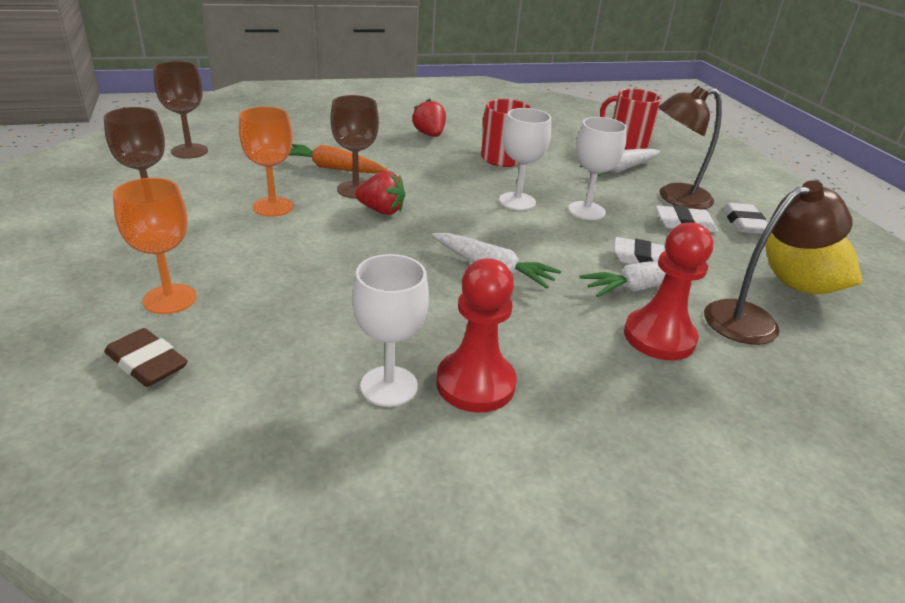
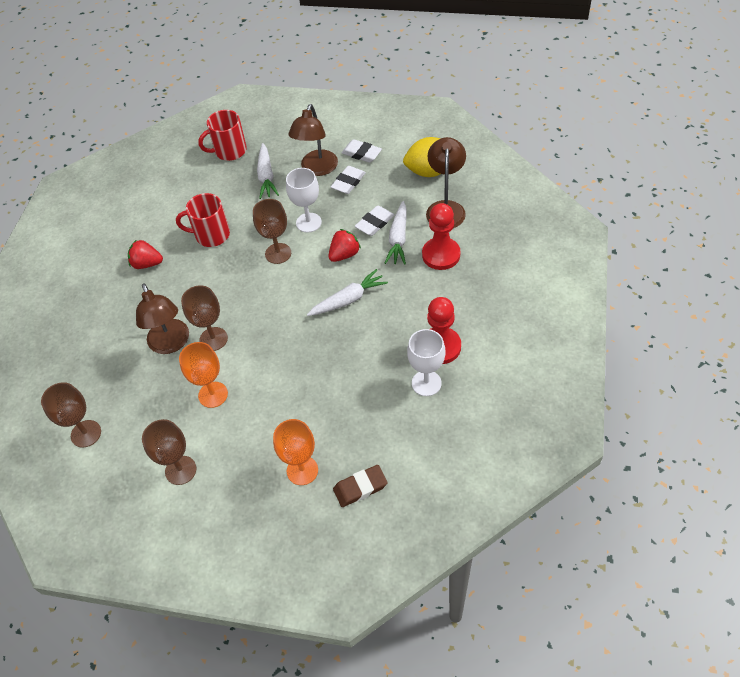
camera: 55 degrees left, 20 degrees up
orange carrot [289,144,387,173] -> brown lamp [136,283,189,354]
red strawberry [355,171,405,215] -> red strawberry moved to [328,229,361,262]
white goblet [499,108,551,210] -> brown goblet [253,199,291,264]

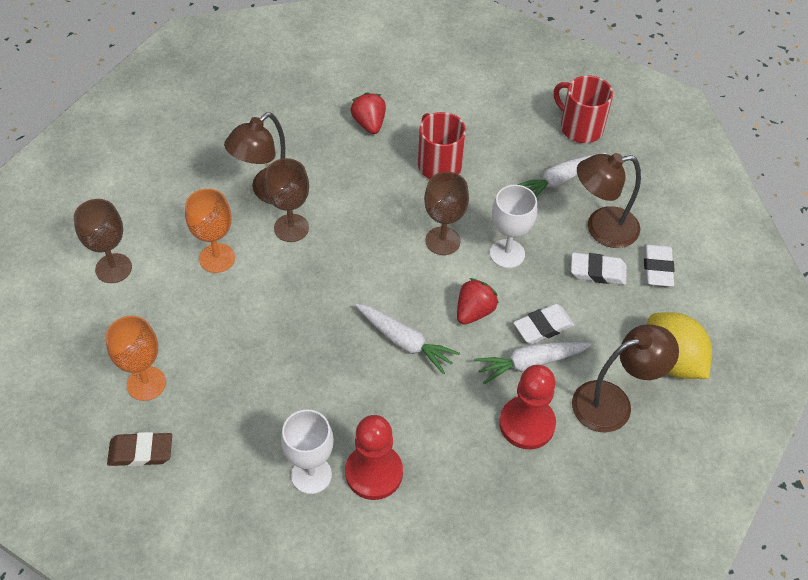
camera: 60 degrees right, 0 degrees up
brown goblet [41,382,101,448] -> none
red strawberry [328,229,361,262] -> red strawberry turned 75 degrees counterclockwise [457,278,498,325]
brown eraser [333,465,388,507] -> brown eraser turned 45 degrees counterclockwise [107,432,172,466]
white eraser [355,206,394,236] -> white eraser turned 45 degrees counterclockwise [513,304,575,344]

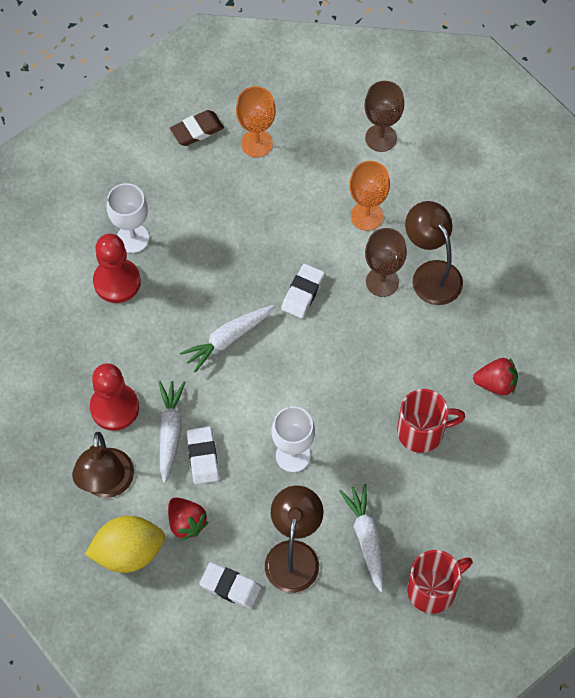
camera: 110 degrees right, 10 degrees up
brown eraser [107,432,172,466] -> brown eraser turned 45 degrees clockwise [170,110,224,146]
brown goblet [424,172,469,255] -> none
red strawberry [457,278,498,325] -> red strawberry moved to [168,498,208,540]
white eraser [571,252,627,285] -> white eraser moved to [281,264,325,318]

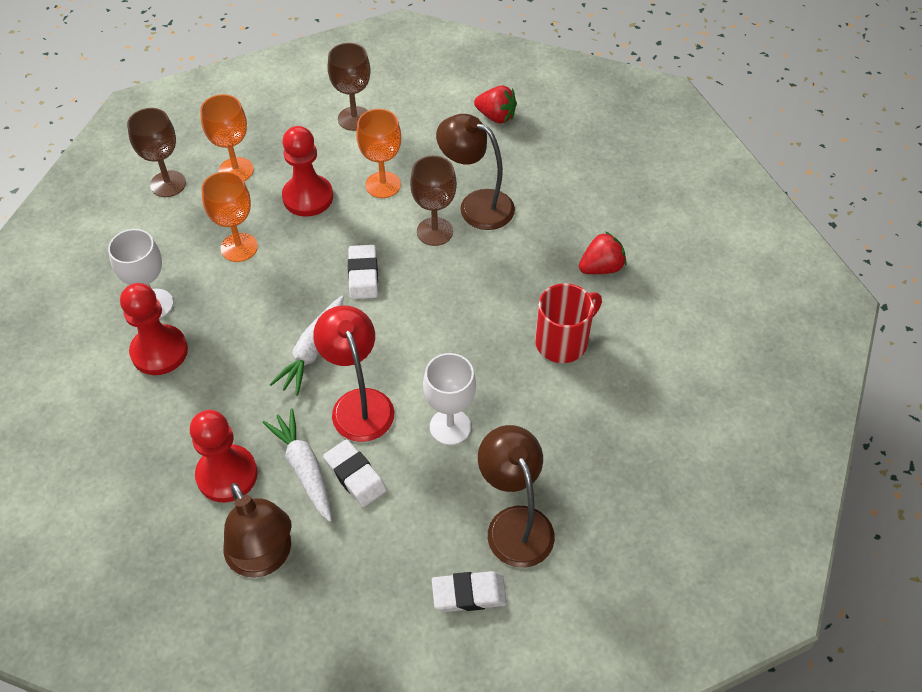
camera: 30 degrees left, 10 degrees down
yellow lemon [85,516,165,573] -> none
red strawberry [168,498,208,540] -> red strawberry moved to [474,85,517,124]
brown eraser [170,110,224,146] -> brown goblet [127,108,186,197]
white carrot [339,484,384,592] -> none
red mug [407,550,473,614] -> none
none -> orange goblet [201,171,258,262]
none -> red pawn [282,126,333,217]
none -> red lamp [313,305,395,442]

